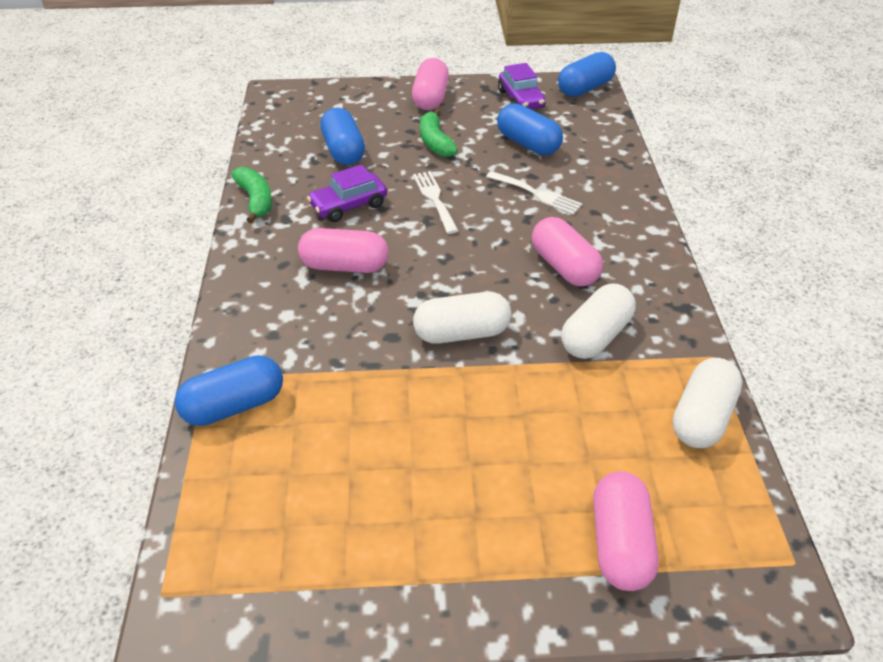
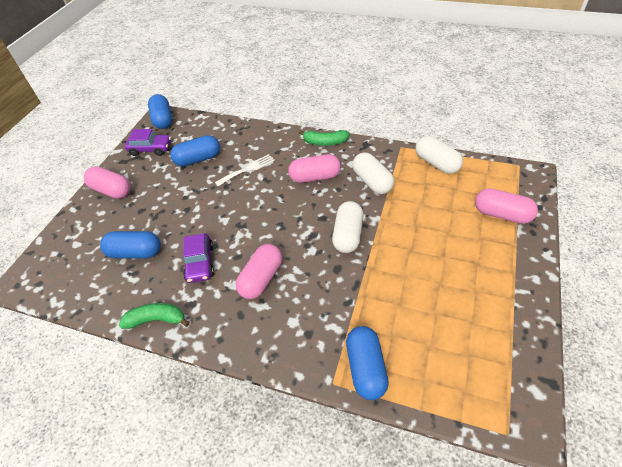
camera: 65 degrees left, 5 degrees up
white fork [413,171,458,234] -> none
green banana [420,109,458,157] -> green banana moved to [299,130,350,146]

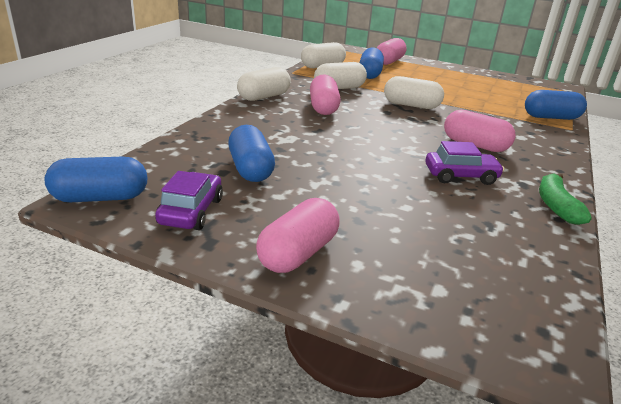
camera: 90 degrees left, 20 degrees down
blue capsule [100,231,161,259] -> blue capsule moved to [359,47,384,79]
white fork [215,154,275,186] -> none
green banana [299,130,350,146] -> white capsule [237,67,291,101]

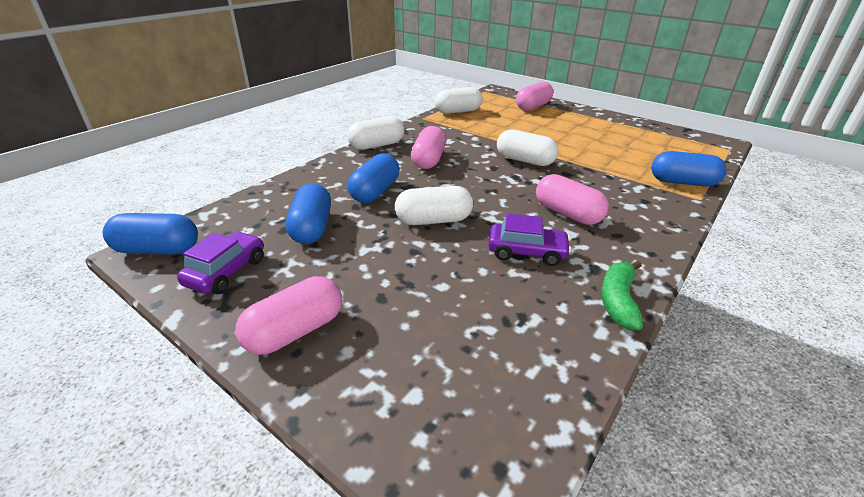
camera: 15 degrees right, 5 degrees up
white capsule [314,62,367,89] -> white capsule moved to [395,186,473,225]
blue capsule [359,47,384,79] -> blue capsule moved to [348,153,399,203]

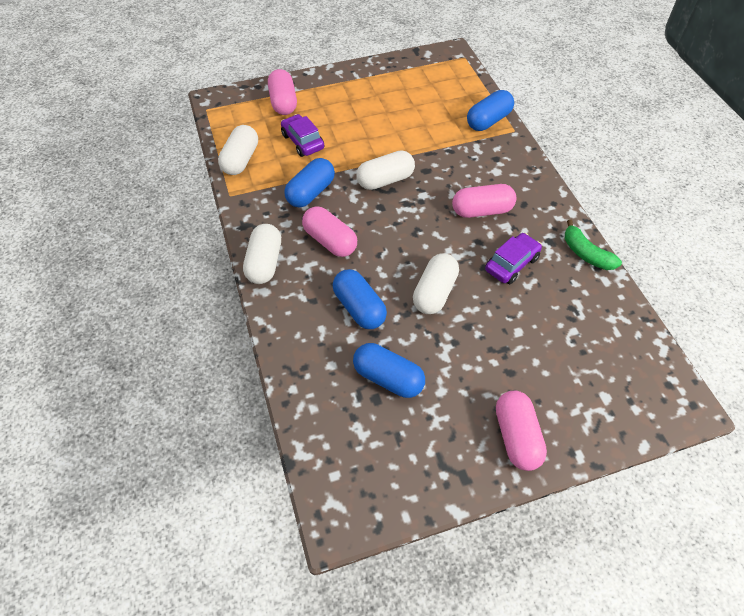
camera: 55 degrees left, 20 degrees up
blue capsule [103,213,198,255] -> blue capsule moved to [284,158,335,207]
purple car [177,232,264,294] -> purple car moved to [281,114,324,157]

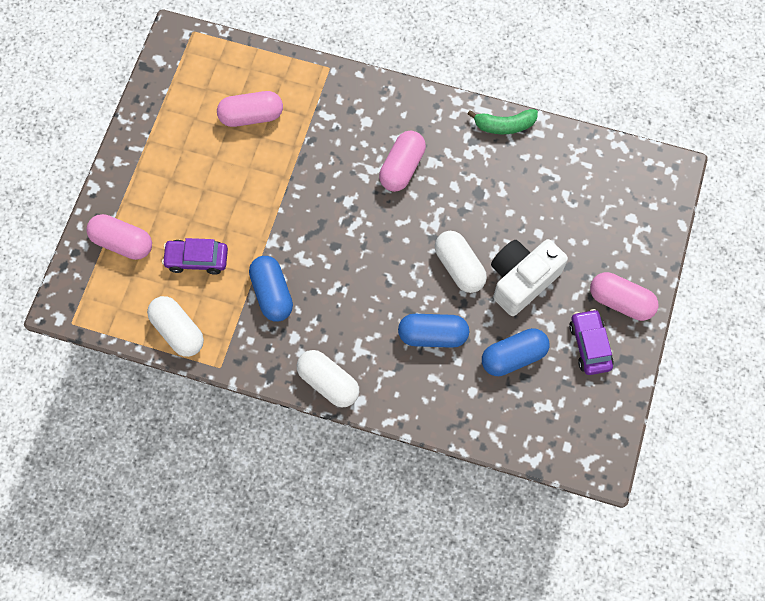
camera: 55 degrees left, 15 degrees up
pink capsule [302,206,357,257] -> pink capsule moved to [217,91,283,127]
white capsule [356,150,415,190] -> none
blue capsule [467,90,514,131] -> none
purple car [485,233,542,284] -> purple car moved to [569,309,614,375]
none -> white camera [491,239,568,316]

